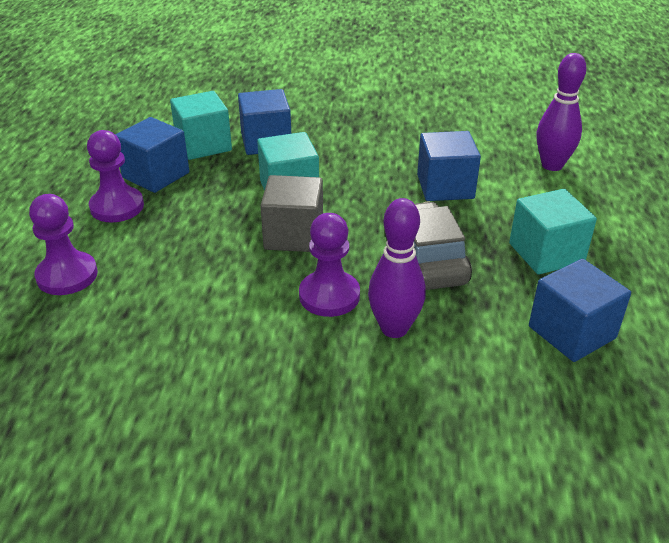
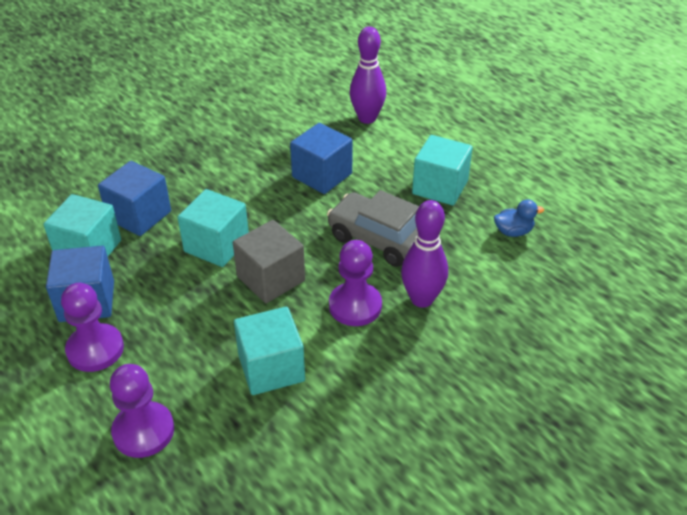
camera: 45 degrees left, 5 degrees up
blue cube [529,259,631,362] -> blue duck [494,199,544,237]
none -> turquoise cube [234,307,305,395]

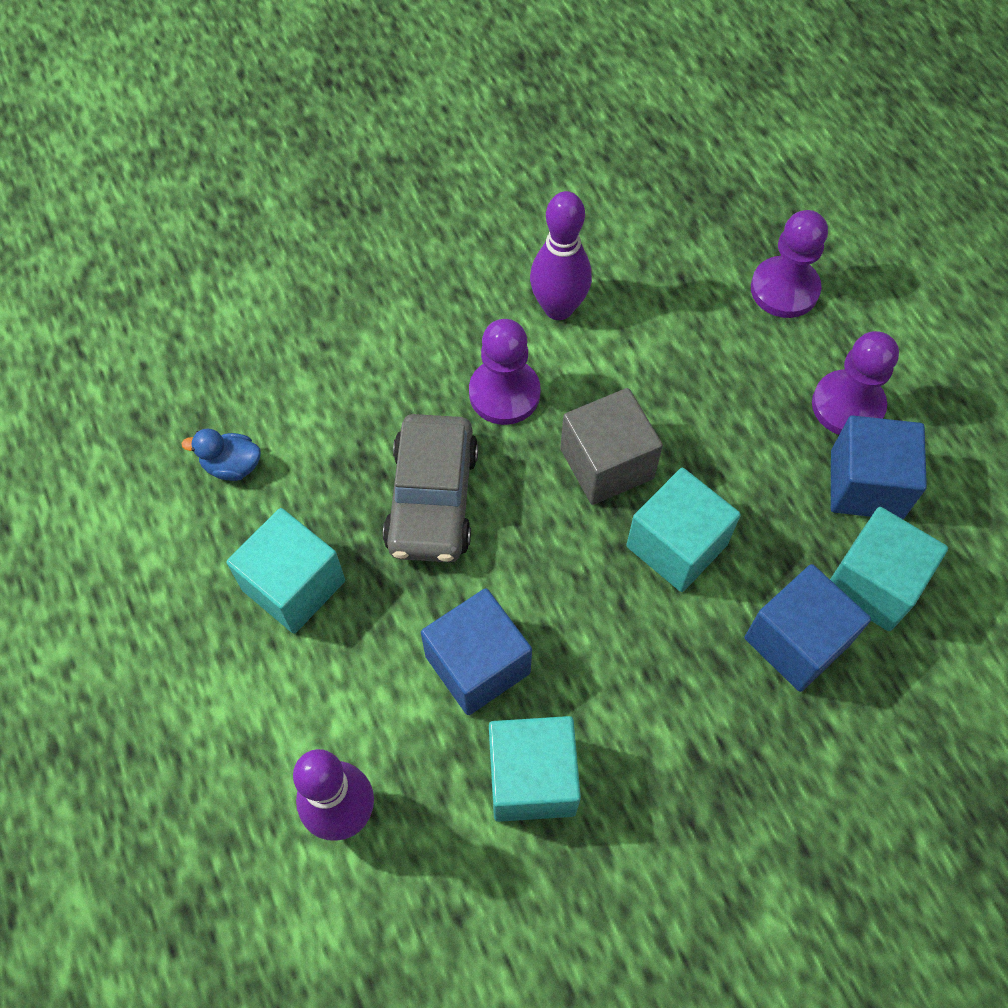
camera: 165 degrees left, 20 degrees up
turquoise cube [234,307,305,395] -> turquoise cube moved to [489,716,581,822]
grey car [327,190,419,267] -> grey car turned 45 degrees clockwise [383,414,478,562]
purple bowling pin [401,200,448,308] -> purple bowling pin moved to [530,191,592,320]

